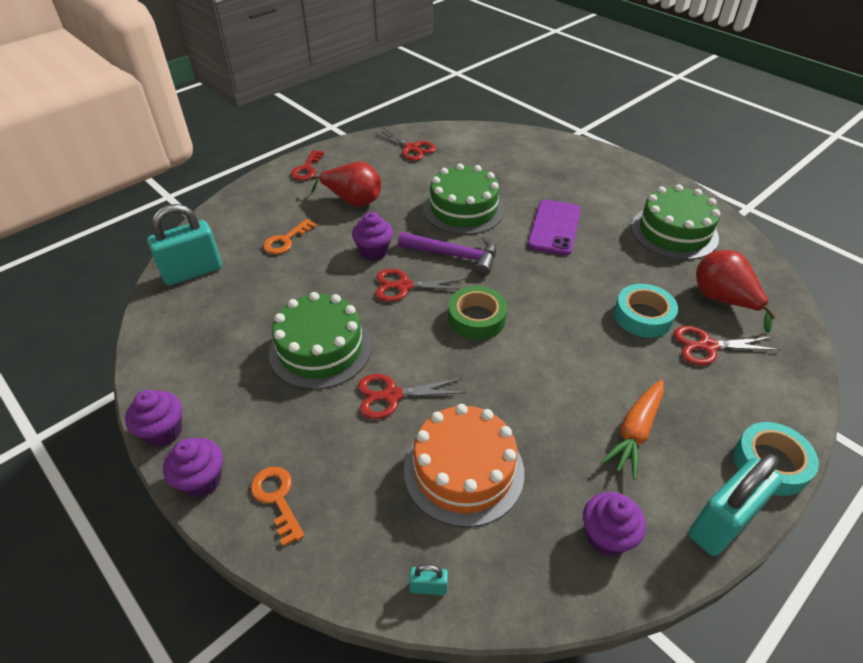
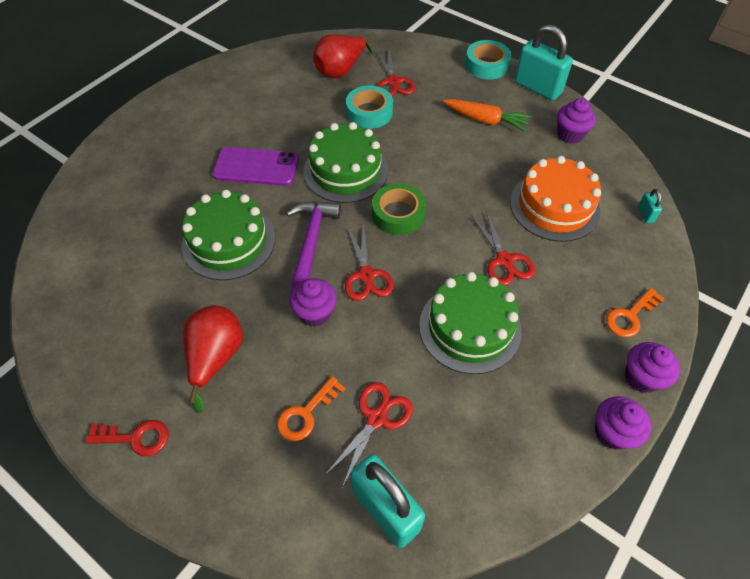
camera: 100 degrees left, 10 degrees up
orange key [263,219,317,254] -> orange key turned 105 degrees clockwise [277,376,346,441]
red scissors [374,127,436,161] -> red scissors moved to [324,382,413,488]
green cake [631,184,720,260] -> green cake moved to [303,122,388,203]

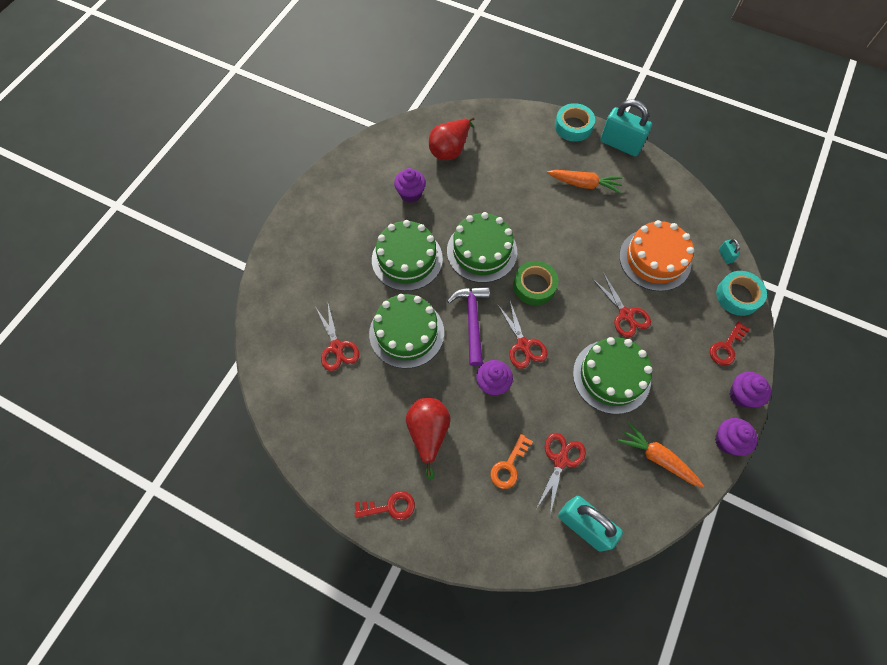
camera: 10 degrees left, 10 degrees up
purple phone [212,147,299,186] -> green cake [372,220,443,291]
turquoise tape [346,85,393,129] -> turquoise tape moved to [716,271,767,316]
red scissors [376,50,415,96] -> red scissors moved to [316,304,359,371]
purple cupcake [557,98,596,144] -> purple cupcake moved to [394,168,426,203]
orange key [606,288,665,337] -> red key [710,321,750,366]
none -> orange carrot [616,421,704,488]

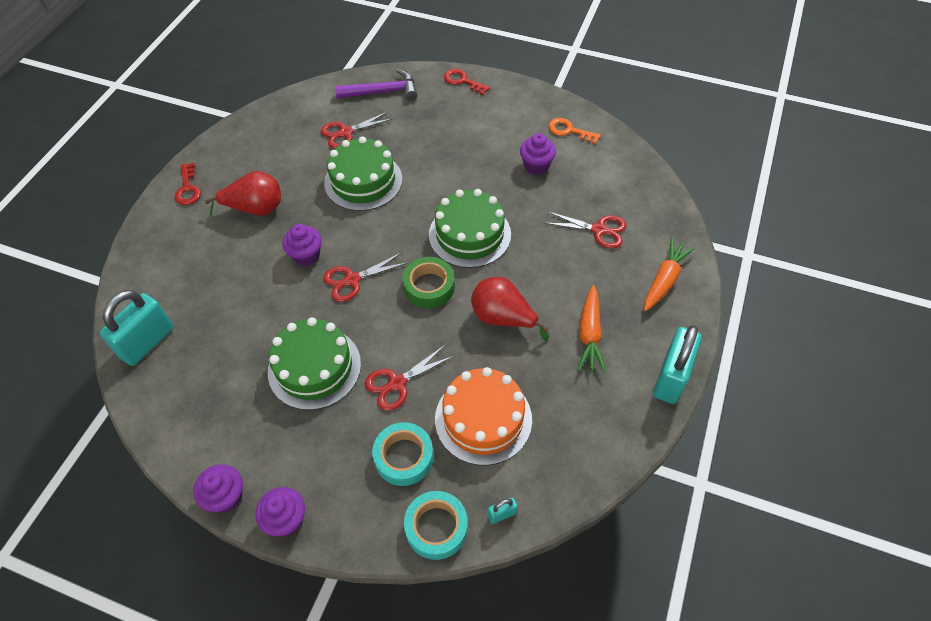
camera: 85 degrees right, 10 degrees down
green cake [372,220,443,291] -> none
red pear [429,117,474,160] -> red pear moved to [471,277,549,341]
purple hammer [447,286,490,366] -> purple hammer moved to [335,69,417,101]
orange key [490,434,533,489] -> orange key moved to [548,118,601,144]
red scissors [536,433,586,515] -> red scissors moved to [544,211,627,249]
turquoise tape [555,103,595,142] -> turquoise tape moved to [372,422,434,486]
orange carrot [616,421,704,488] -> orange carrot moved to [644,238,695,311]
red key [710,321,750,366] -> red key moved to [444,69,490,95]

